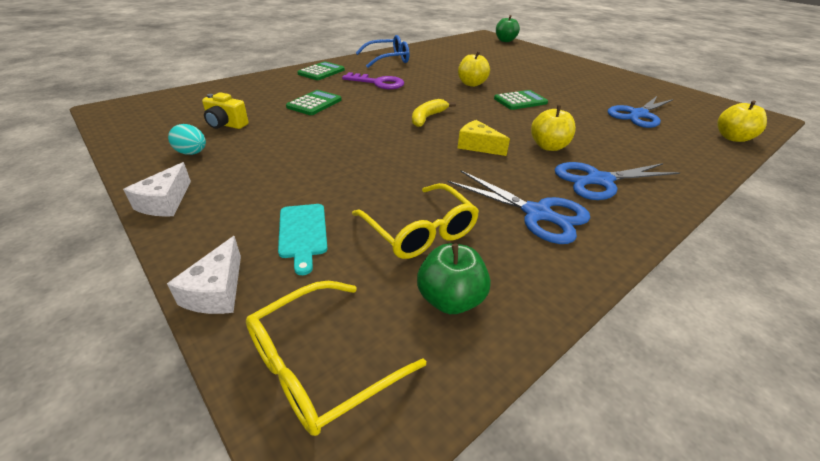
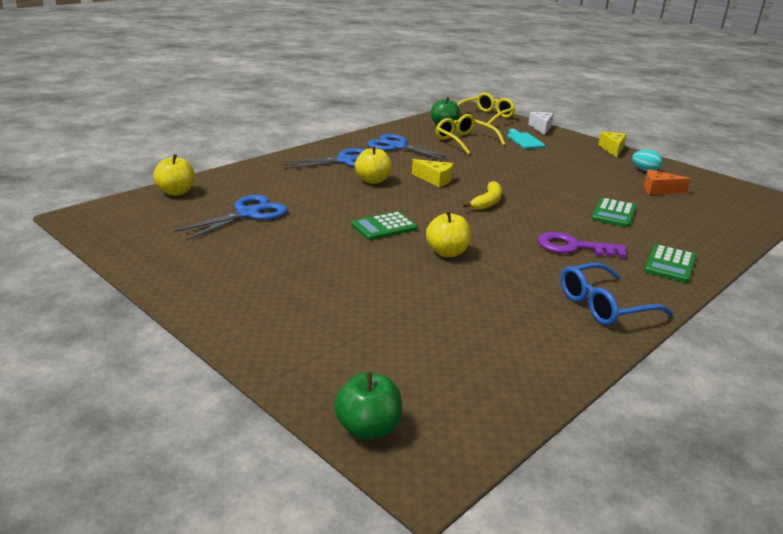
camera: 175 degrees right, 10 degrees down
white cheese [123,162,191,216] -> yellow cheese [598,132,627,158]
yellow camera [202,92,249,129] -> orange cheese [644,169,691,195]

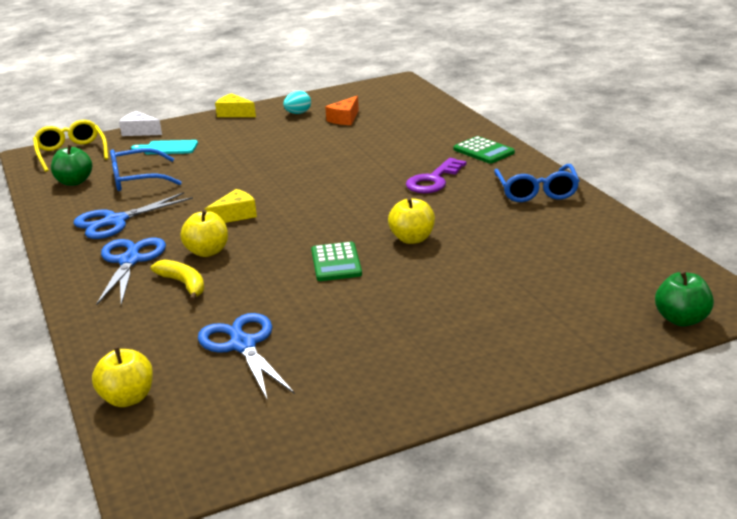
camera: 65 degrees left, 0 degrees up
yellow glasses [436,114,505,154] -> blue glasses [110,148,182,191]
yellow banana [462,181,502,210] -> yellow banana moved to [151,259,204,302]
green calculator [592,198,636,227] -> none

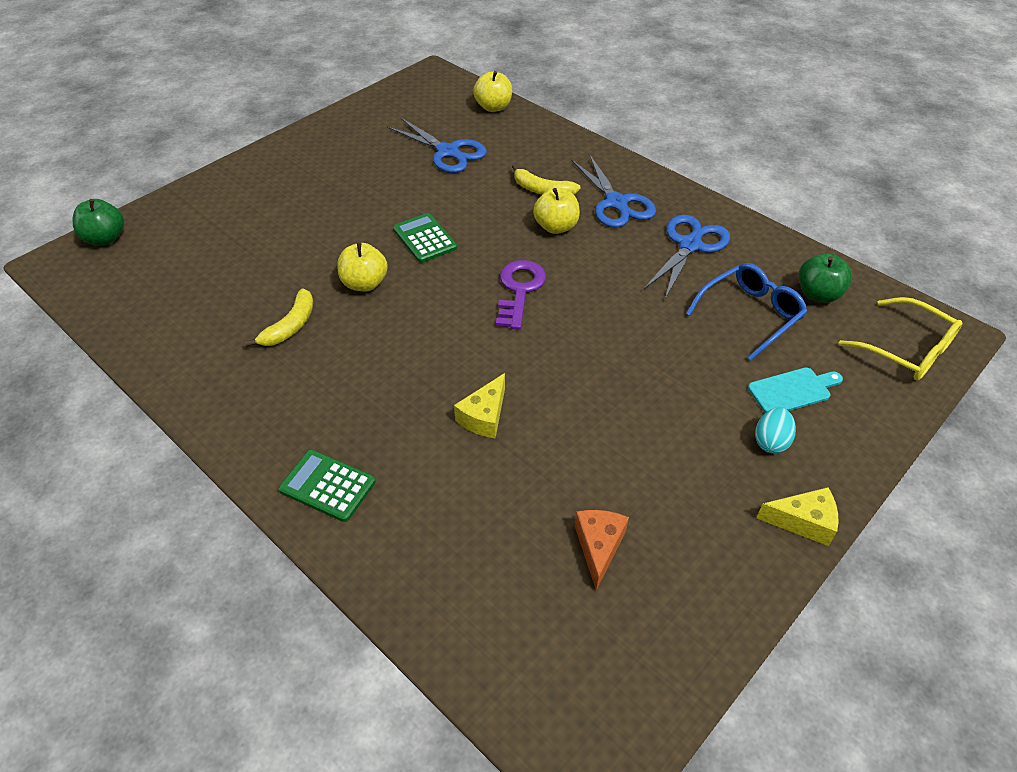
camera: 155 degrees right, 20 degrees up
white cheese [119,111,162,136] -> none
yellow cheese [204,189,257,223] -> yellow cheese moved to [454,373,505,438]
turquoise egg [283,91,311,114] -> turquoise egg moved to [755,407,796,454]
purple key [406,158,466,193] -> purple key moved to [496,260,546,330]
blue glasses [494,164,580,202] -> none
none -> yellow banana [245,288,313,347]

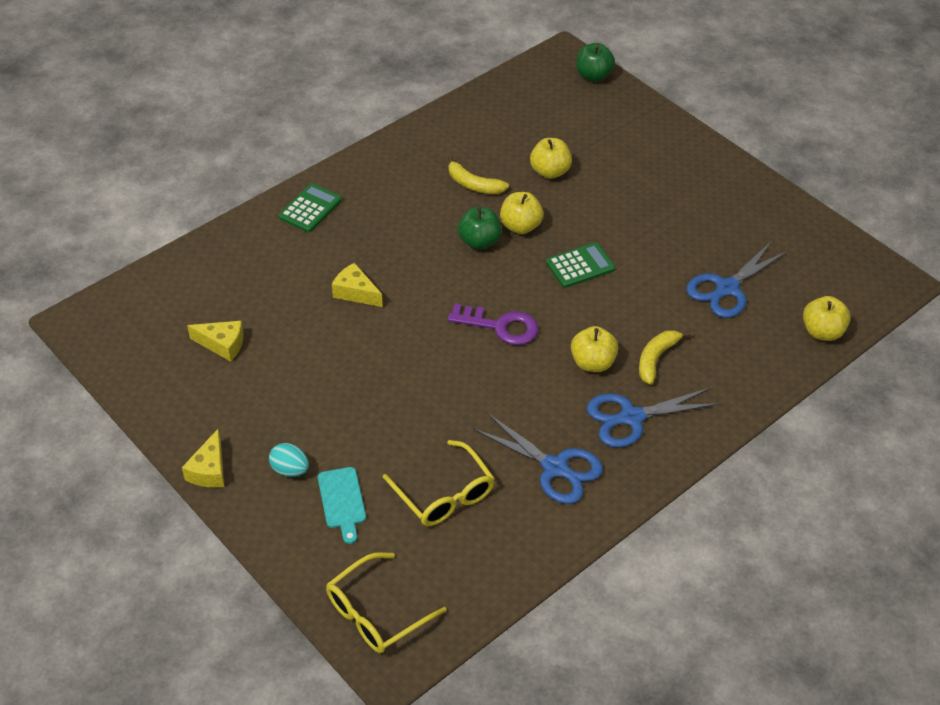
camera: 95 degrees right, 0 degrees up
orange cheese [575,510,629,590] -> yellow cheese [187,321,244,361]
blue glasses [686,263,807,360] -> yellow glasses [383,440,495,526]
green apple [799,253,852,303] -> green apple moved to [458,207,502,250]
none -> yellow apple [530,138,572,179]

